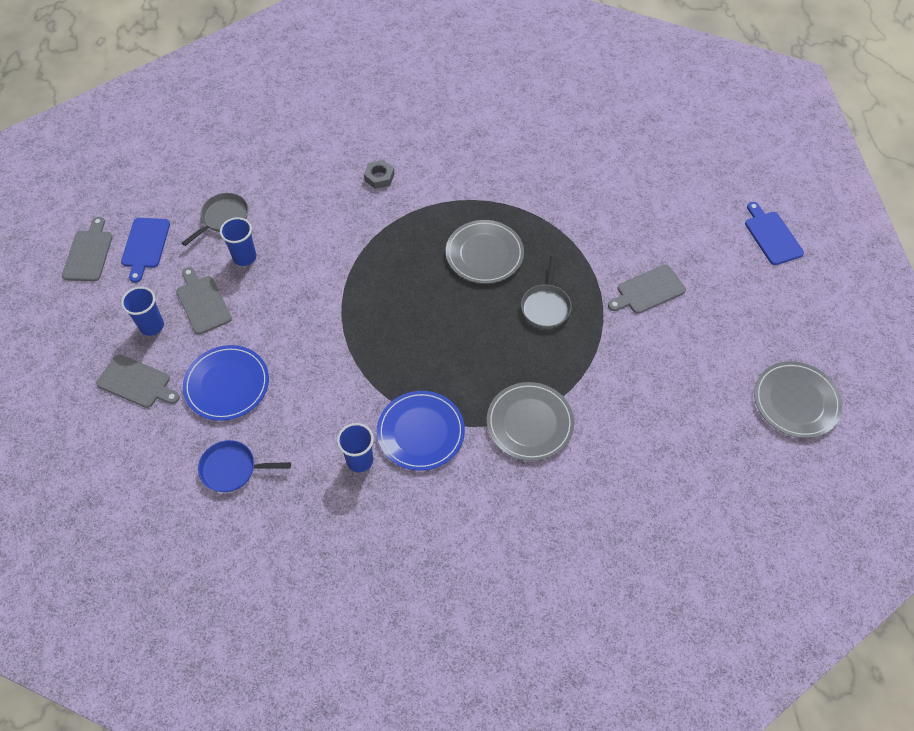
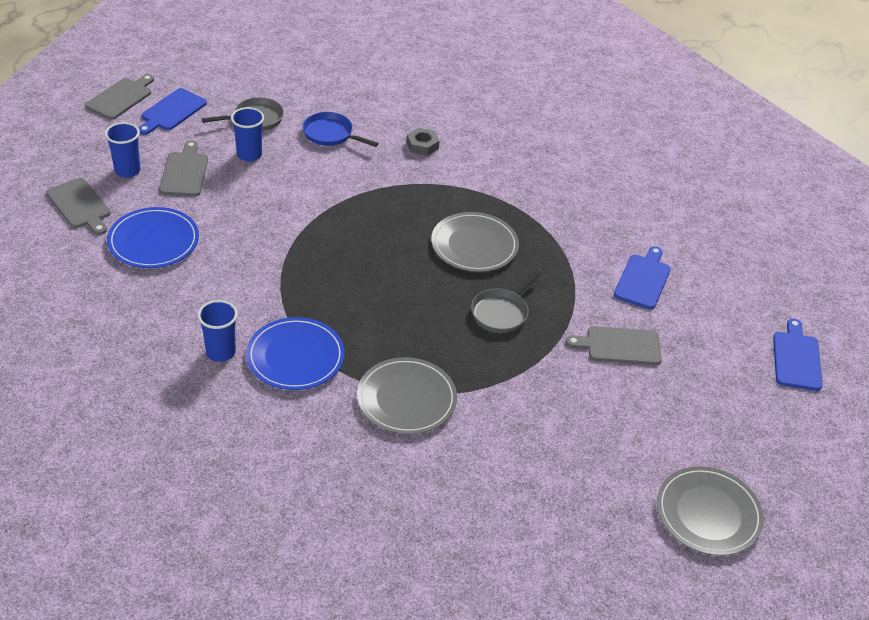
camera: 25 degrees right, 15 degrees down
blue pan [198,440,291,492] -> blue pan moved to [303,112,379,147]
none -> blue cutting board [614,246,671,309]

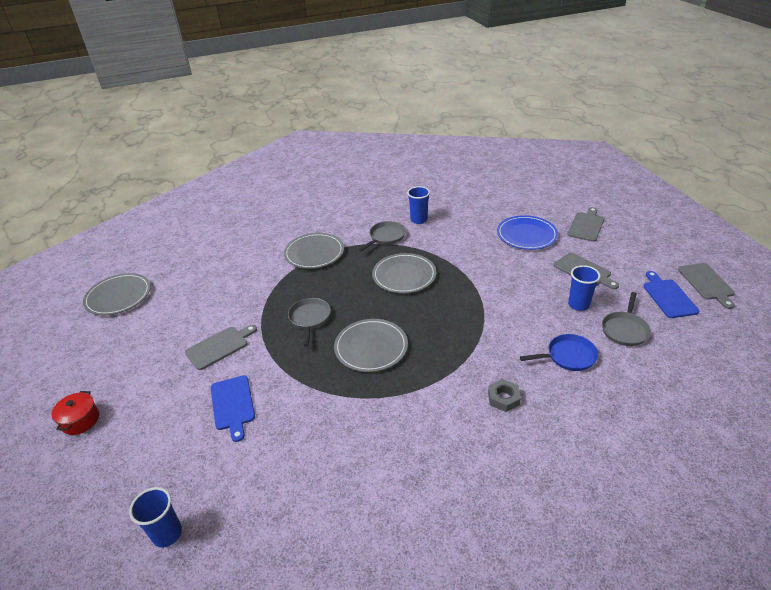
camera: 145 degrees right, 5 degrees down
grey cutting board [46,178,111,235] -> grey cutting board turned 105 degrees clockwise [567,207,604,242]
blue cup [105,122,141,178] -> blue cup moved to [129,487,182,548]
blue plate [246,317,345,390] -> grey pan [359,221,406,251]
blue cutting board [773,318,823,391] -> red pot [52,391,99,435]
none -> grey plate [372,253,437,293]

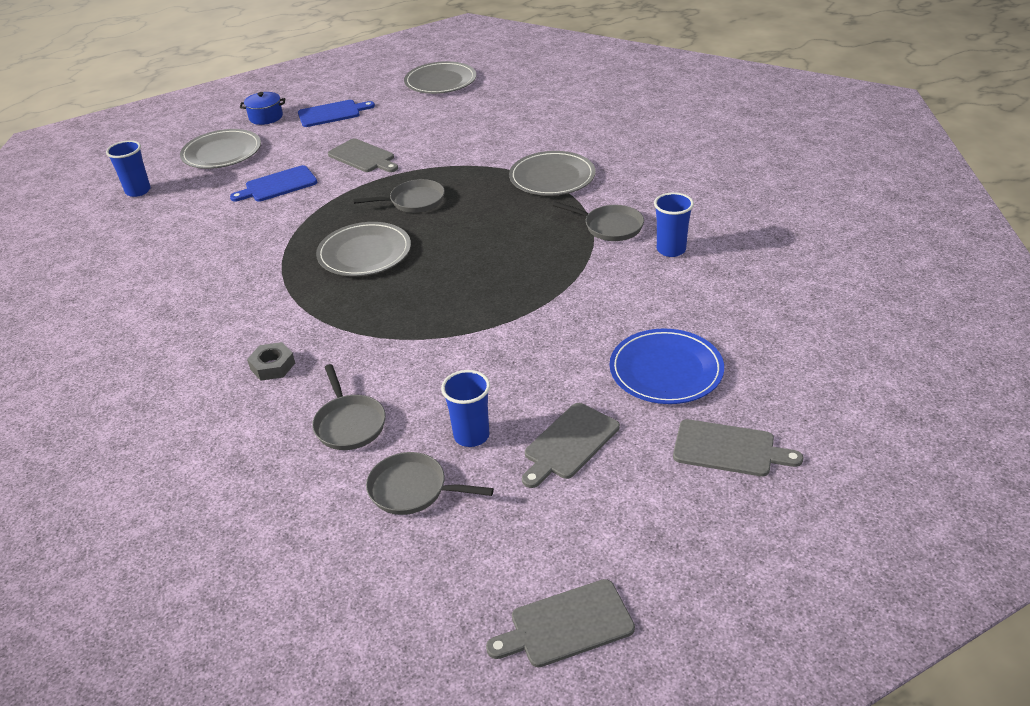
camera: 80 degrees right, 0 degrees up
red pot [52,391,99,435] -> blue pot [240,92,285,125]
grey plate [372,253,437,293] -> grey plate moved to [180,129,261,169]
blue pan [520,334,598,371] -> grey pan [312,364,386,450]
blue cutting board [643,271,700,318] -> blue cutting board moved to [298,100,375,127]

